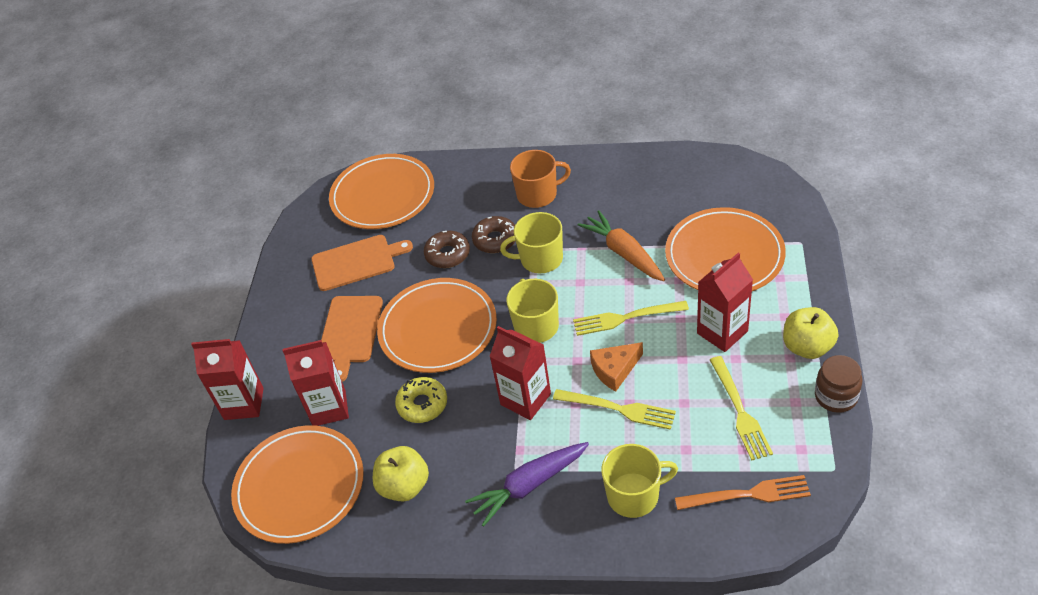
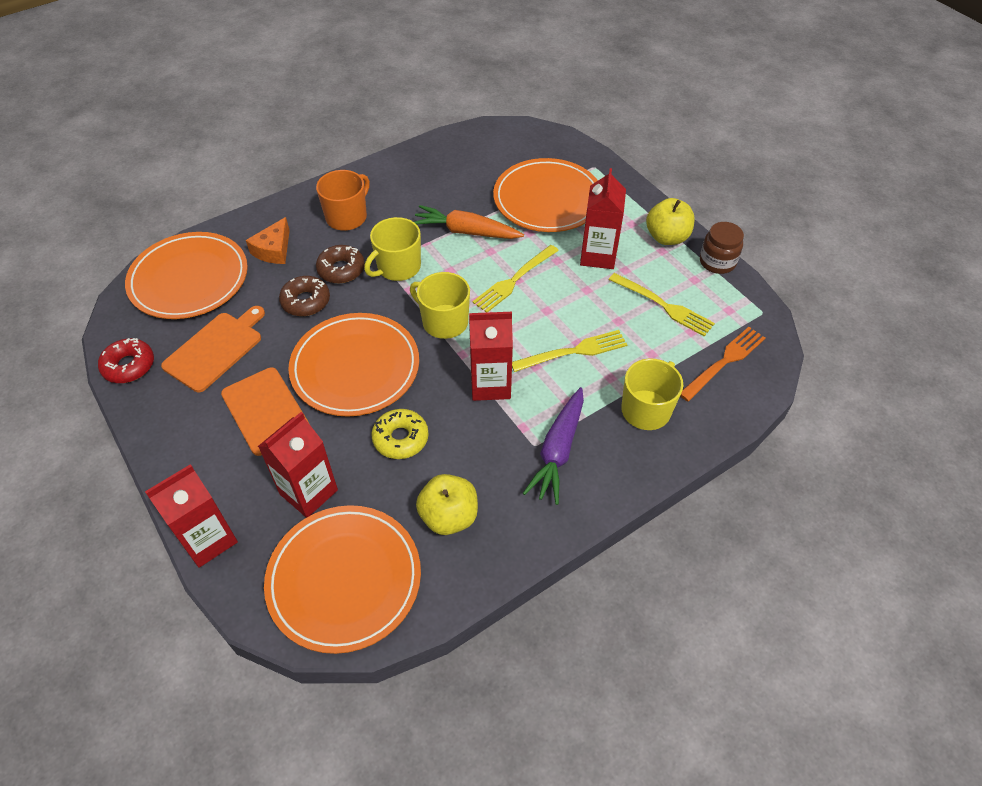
camera: 45 degrees left, 5 degrees up
orange cheese [590,342,643,392] -> orange cheese moved to [246,217,290,264]
none -> red donut [98,338,154,383]

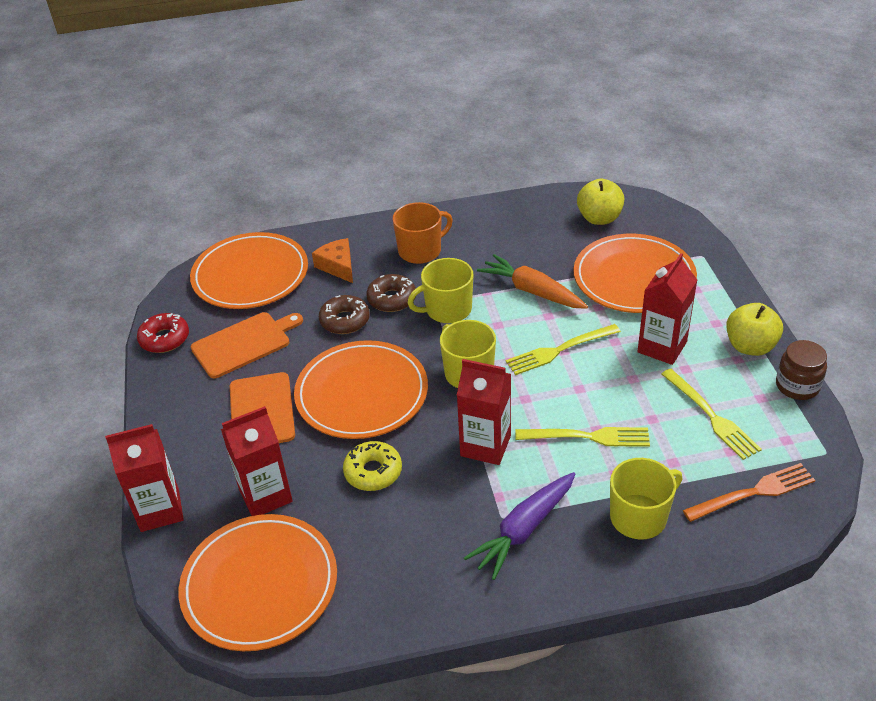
camera: 25 degrees right, 10 degrees down
orange cheese [246,217,290,264] -> orange cheese turned 105 degrees clockwise [312,238,353,283]
yellow apple [416,474,478,535] -> yellow apple moved to [577,178,624,225]

